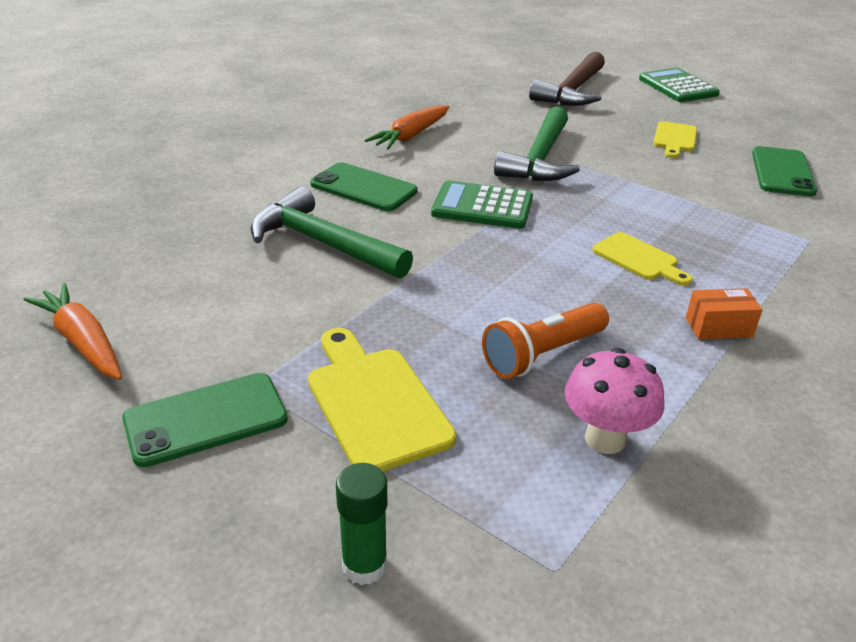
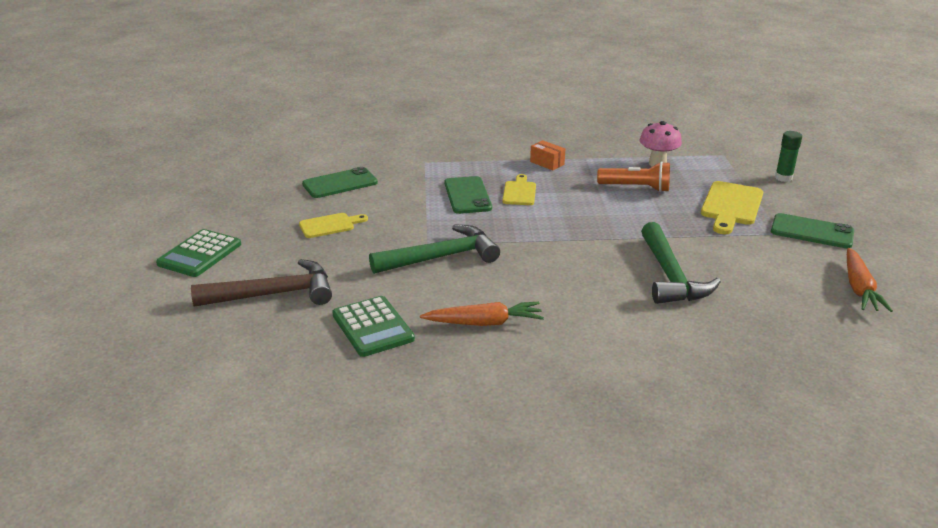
camera: 130 degrees left, 5 degrees down
green phone [310,162,418,211] -> green phone moved to [444,176,492,214]
green calculator [431,180,533,229] -> green calculator moved to [332,296,415,357]

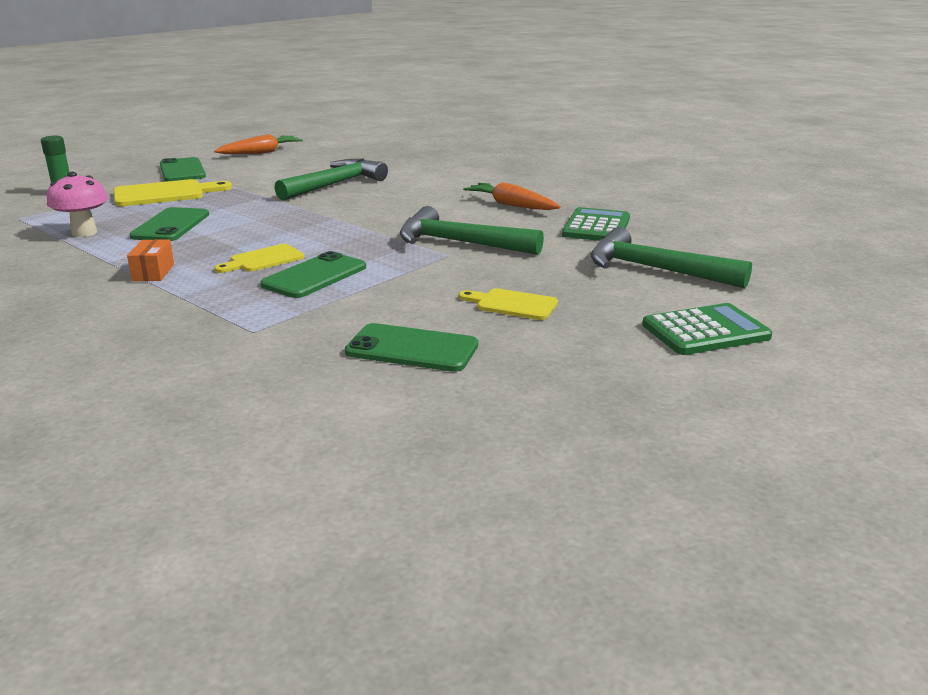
camera: 135 degrees left, 5 degrees down
brown hammer [191,259,332,307] -> green hammer [591,227,752,288]
orange flashlight [597,161,670,192] -> green phone [129,207,209,241]

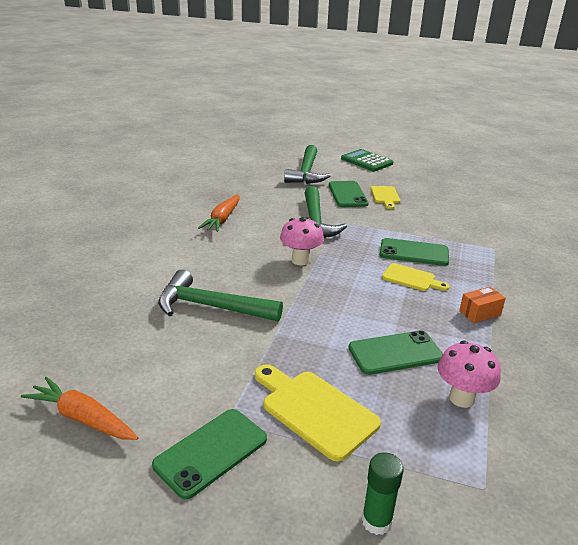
camera: 115 degrees left, 5 degrees up
green phone [345,323,478,372] -> green phone moved to [329,181,369,207]
green calculator [562,207,630,241] -> none
none -> pink mushroom [280,217,324,265]

